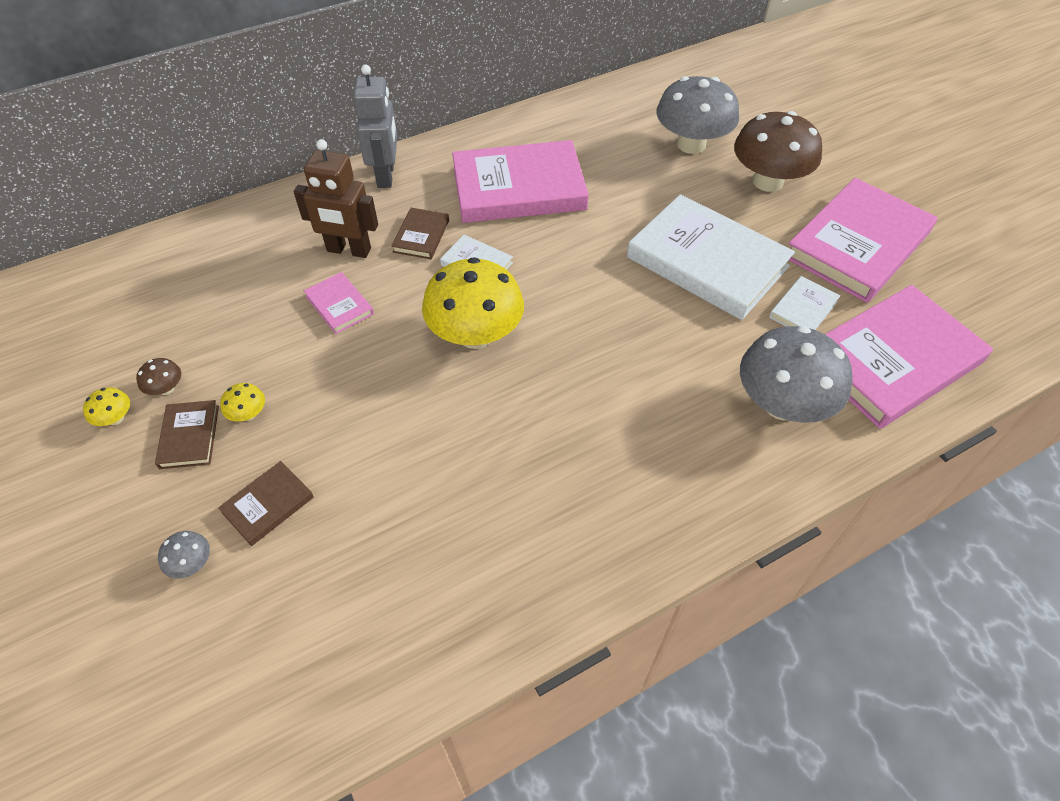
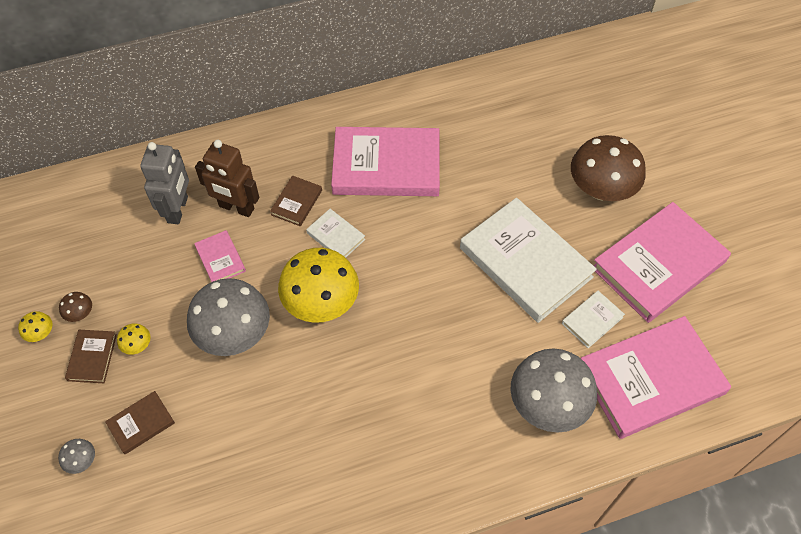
camera: 10 degrees right, 5 degrees up
grey robot [353,64,398,188] -> grey robot moved to [140,142,189,224]
grey mushroom [656,76,739,154] -> grey mushroom moved to [187,278,270,356]

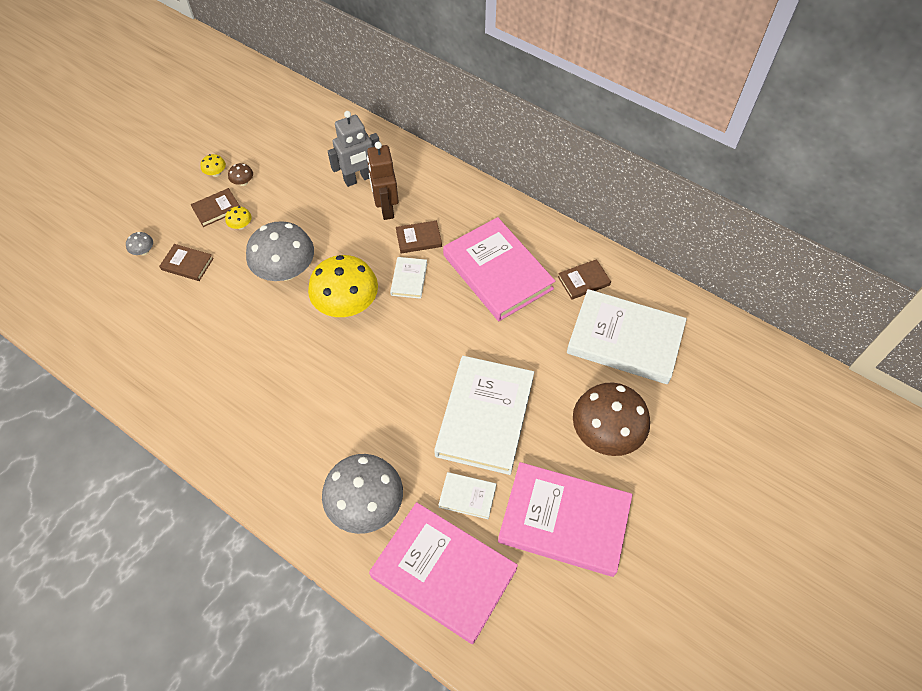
camera: 55 degrees right, 0 degrees up
pink book [194,230,246,282] -> none
none -> brown book [558,259,611,300]
none -> white book [567,289,687,384]

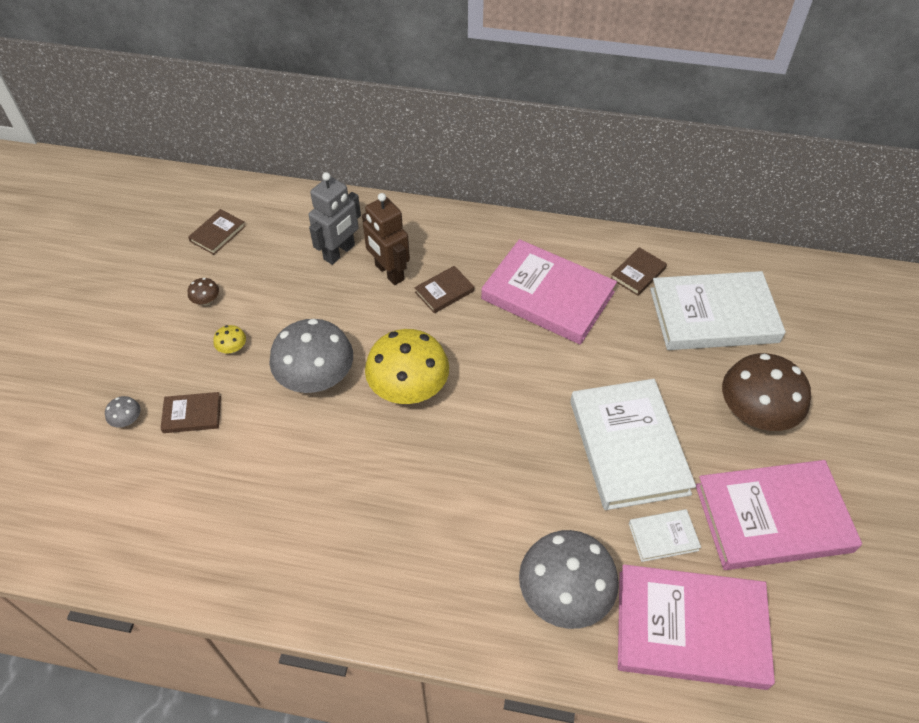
camera: 25 degrees left, 5 degrees down
brown book [191,188,239,227] -> brown book moved to [188,209,246,255]
yellow mushroom [200,154,226,177] -> none
white book [390,257,427,299] -> none

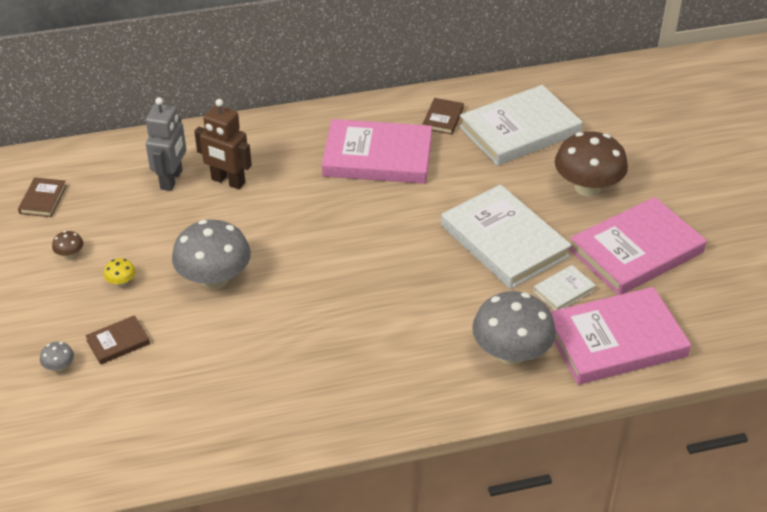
camera: 25 degrees left, 10 degrees down
yellow mushroom [365,329,449,404] -> none
brown book [414,266,474,314] -> none

